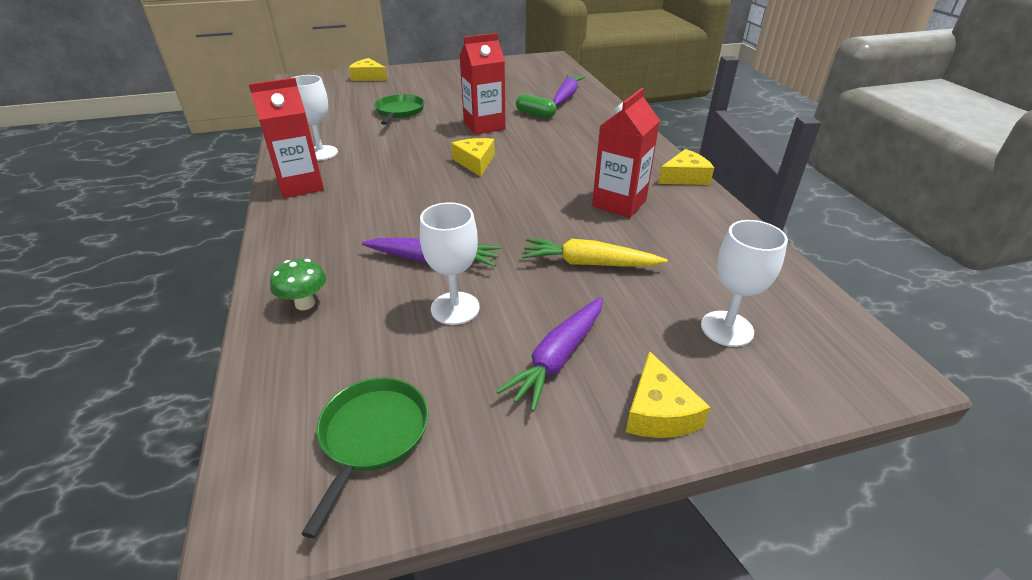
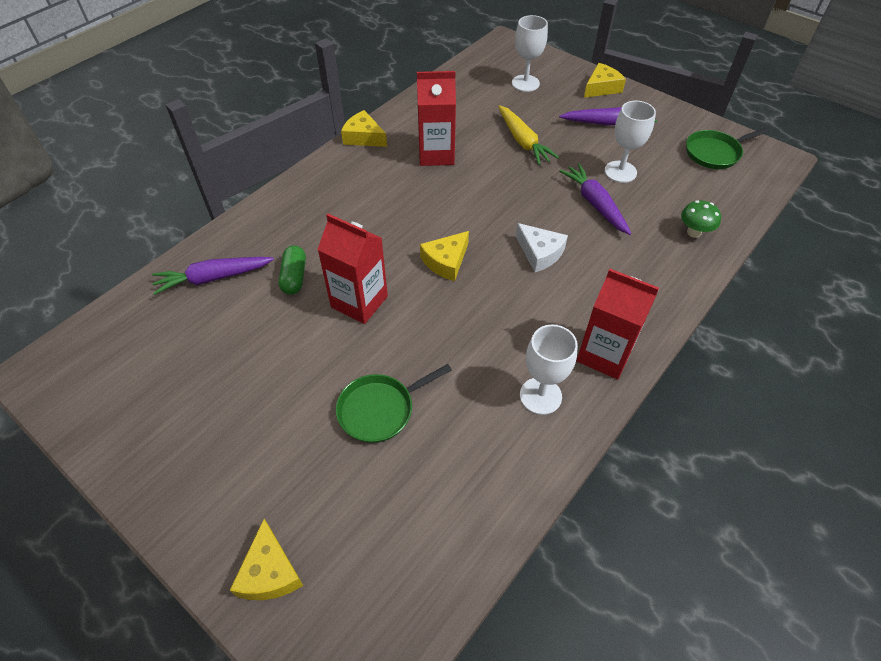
camera: 125 degrees left, 15 degrees up
none -> white cheese [516,223,568,272]

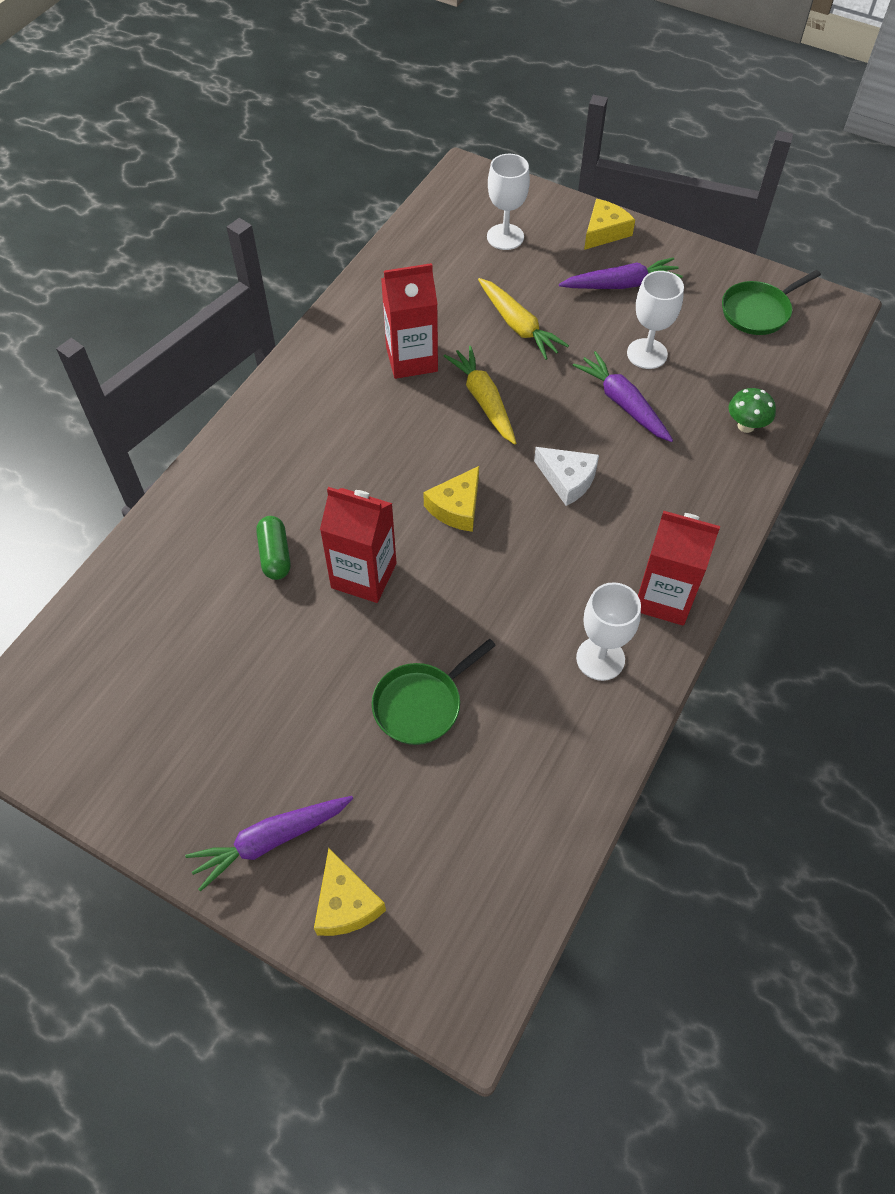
camera: 10 degrees left, 5 degrees up
purple carrot [152,257,274,295] -> purple carrot moved to [185,796,353,892]
yellow cheese [341,110,387,147] -> none
none -> yellow carrot [444,346,516,444]

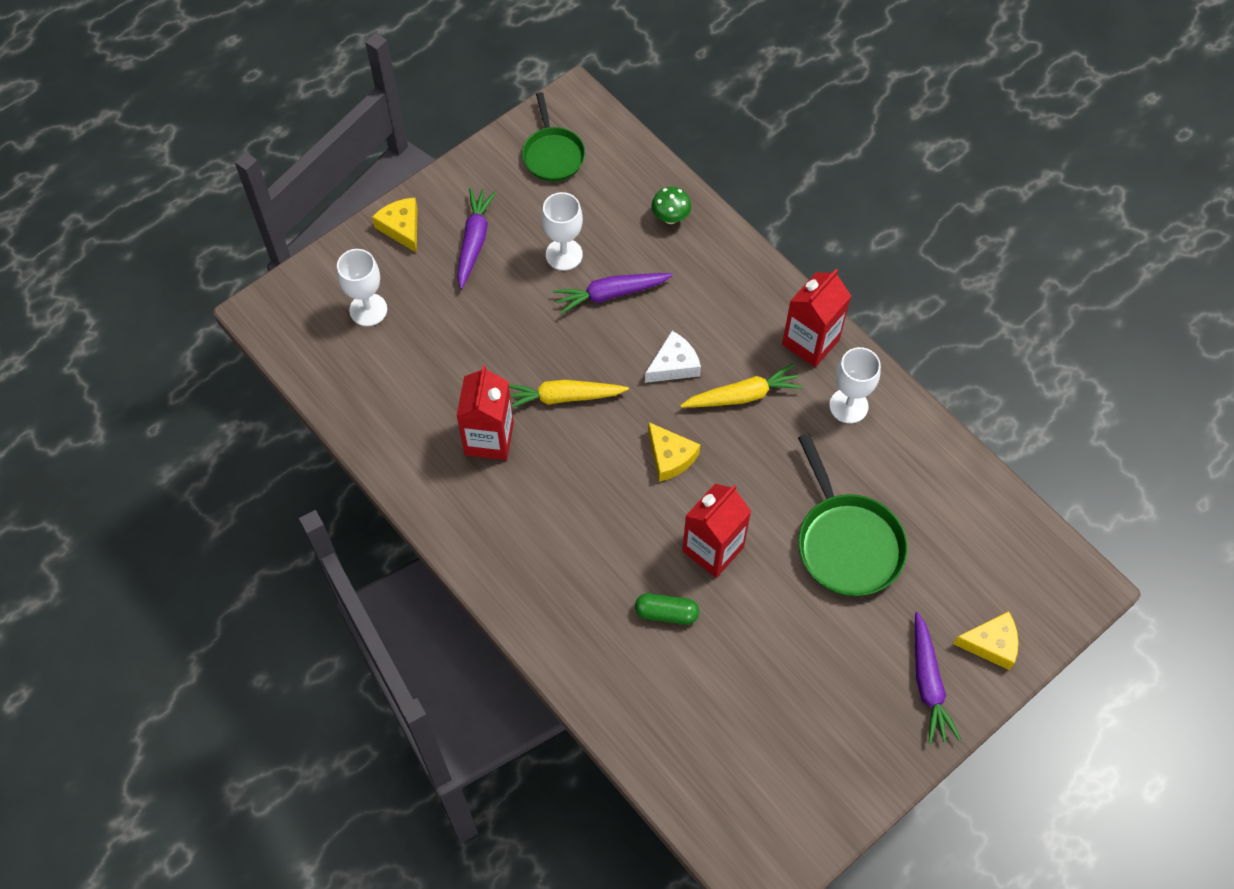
camera: 70 degrees left, 5 degrees up
green pan [372,639,496,745] -> green pan [798,433,908,596], size x1.51
yellow carrot [478,278,569,360] -> yellow carrot moved to [680,363,803,408]

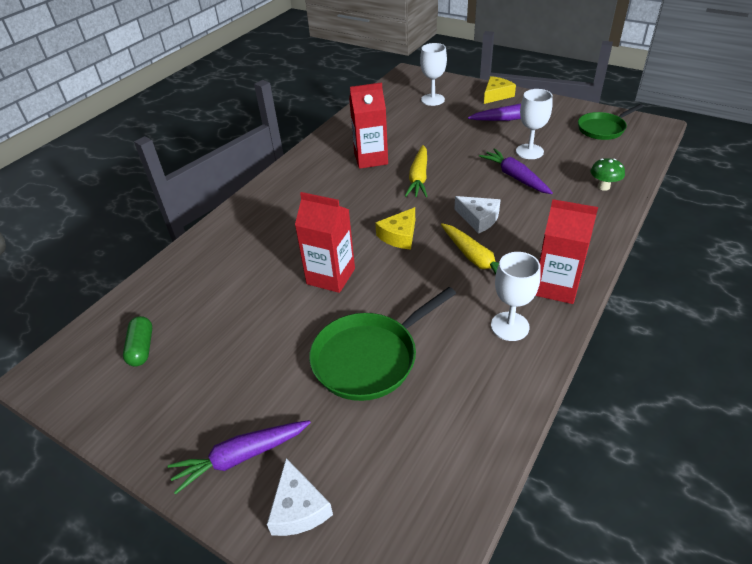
camera: 75 degrees right, 20 degrees down
yellow carrot [509,380,629,408] -> yellow carrot turned 150 degrees counterclockwise [405,145,428,197]
green capsule [635,593,699,624] -> green capsule moved to [123,316,152,367]
yellow cheese [953,611,1019,670] -> white cheese [267,458,333,536]

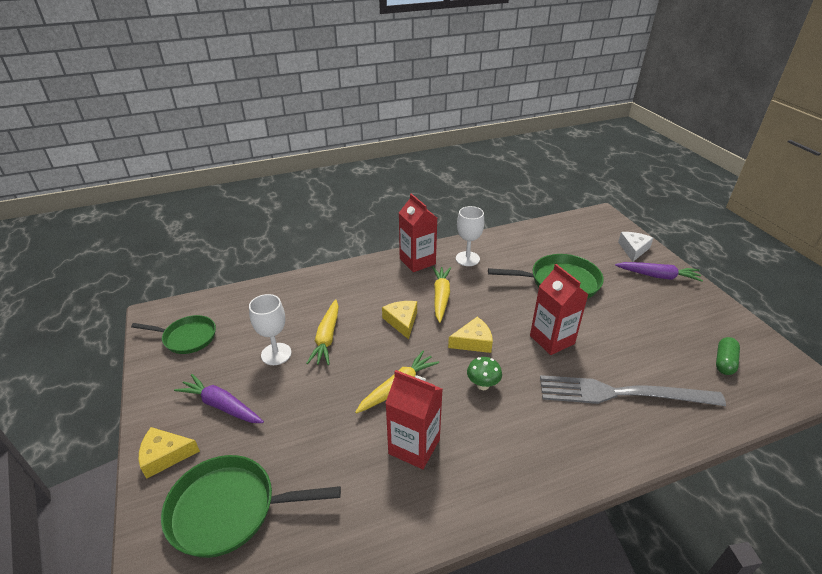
camera: 145 degrees left, 5 degrees down
white goblet [420,43,447,106] -> green pan [161,455,341,558]
white cheese [454,196,501,234] -> yellow cheese [382,301,417,339]
purple carrot [479,148,553,194] -> yellow carrot [306,299,339,365]
green mushroom [591,158,625,191] -> green mushroom moved to [467,357,502,390]
none -> grey fork [540,375,726,406]

